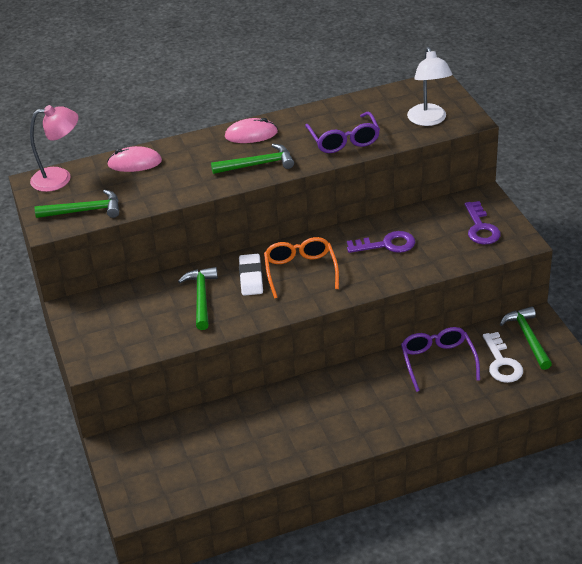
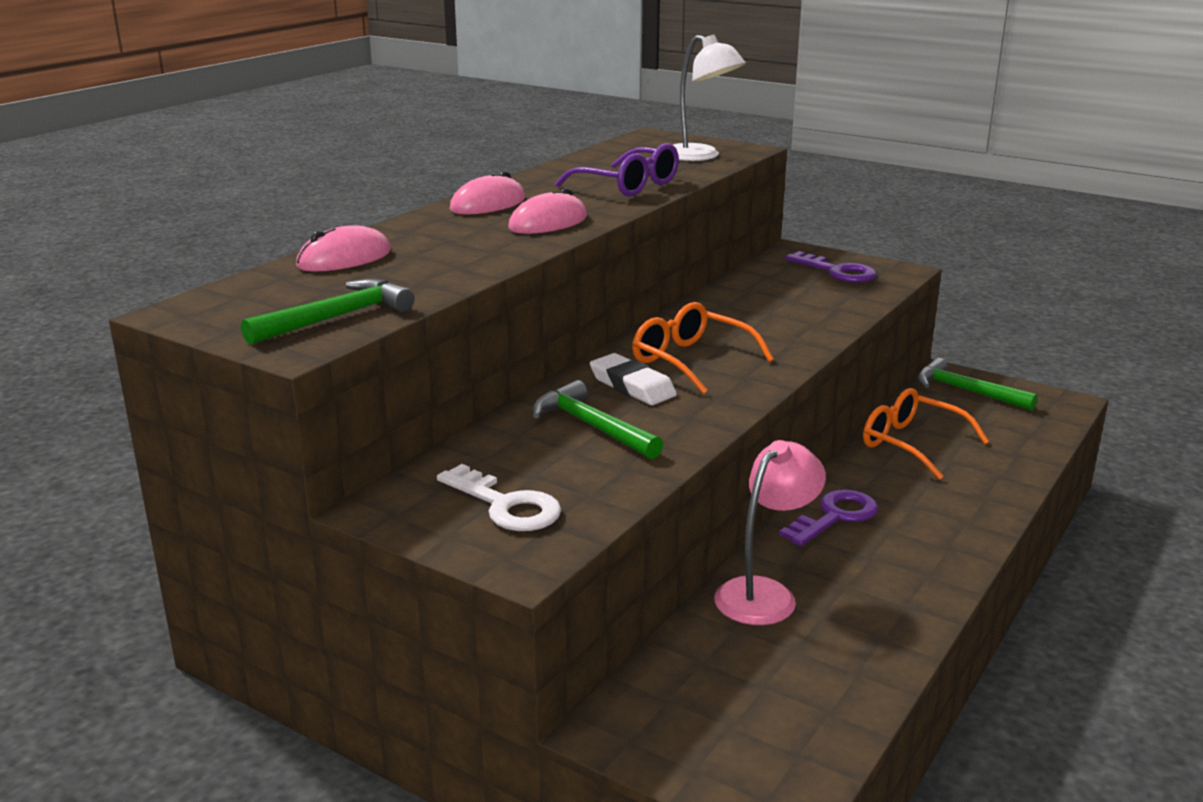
camera: 40 degrees left, 15 degrees down
pink lamp [30,105,78,192] -> pink lamp moved to [714,440,826,625]
green hammer [211,144,294,174] -> pink mouse [508,188,587,234]
purple key [347,231,415,253] -> purple key moved to [779,489,878,546]
purple glasses [401,327,480,392] -> orange glasses [863,388,989,480]
white key [483,332,523,383] -> white key moved to [437,464,561,531]

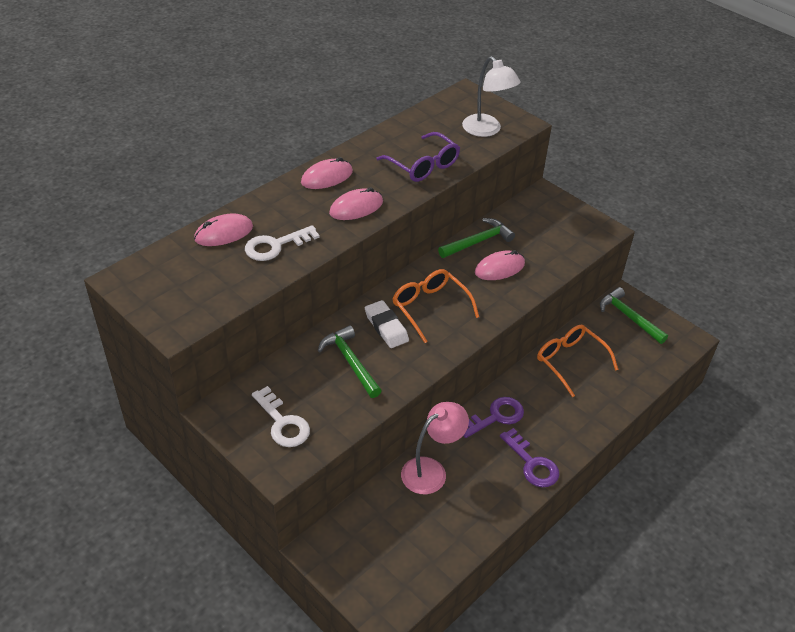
camera: 10 degrees right, 20 degrees up
green hammer [241,279,415,345] -> green hammer moved to [438,218,515,258]
purple key [785,251,876,283] -> purple key moved to [500,428,560,487]
none -> white key [245,225,320,261]
none -> pink mouse [475,250,525,280]

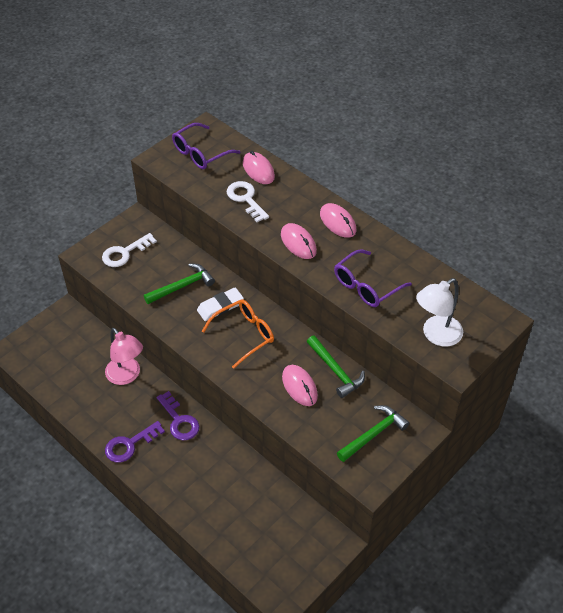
camera: 90 degrees right, 5 degrees up
orange glasses [537,324,619,397] -> none
green hammer [600,287,668,344] -> green hammer moved to [337,405,410,462]
none -> purple glasses [172,123,241,169]

